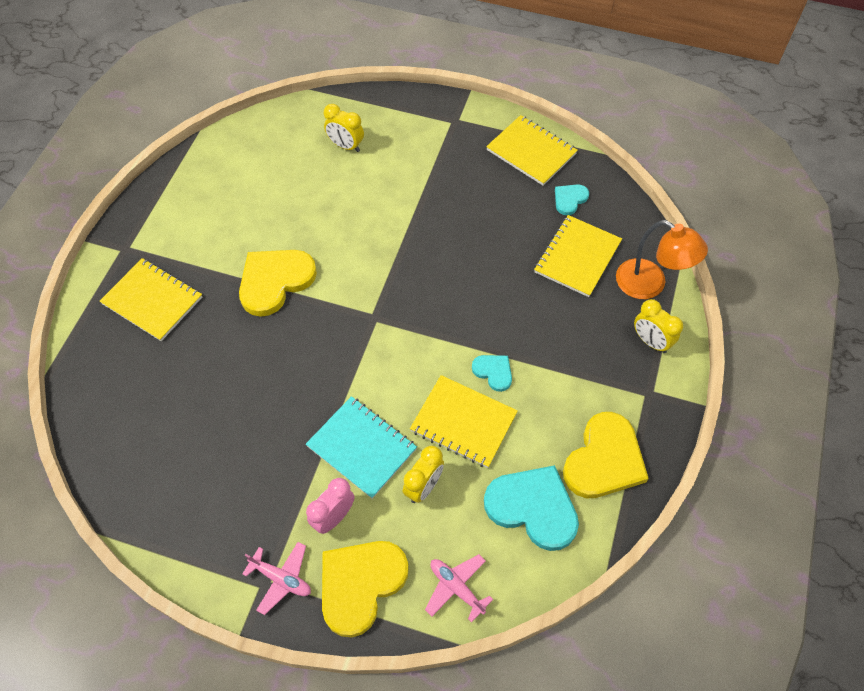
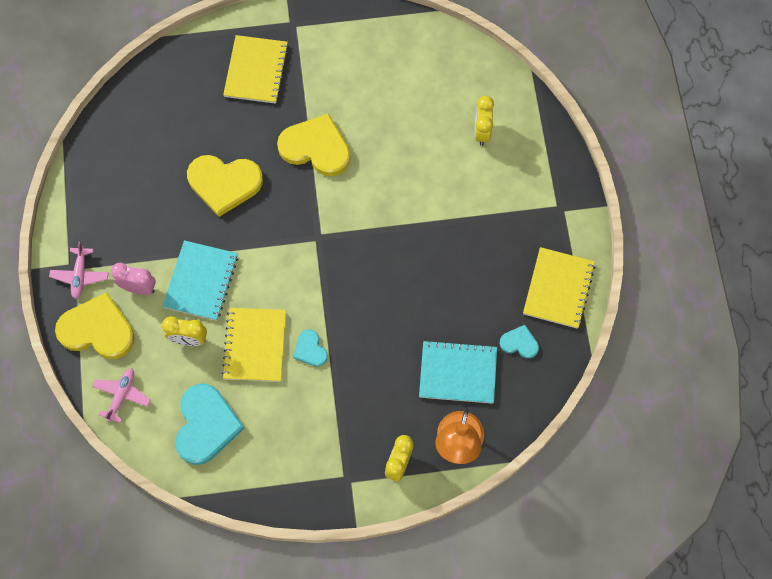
camera: 65 degrees right, 10 degrees up
turquoise heart [472,355,512,392] -> turquoise heart turned 135 degrees clockwise [293,329,328,367]
yellow notebook [534,215,622,297] -> turquoise notebook [419,340,497,404]
yellow heart [563,412,649,498] -> yellow heart moved to [187,155,263,217]

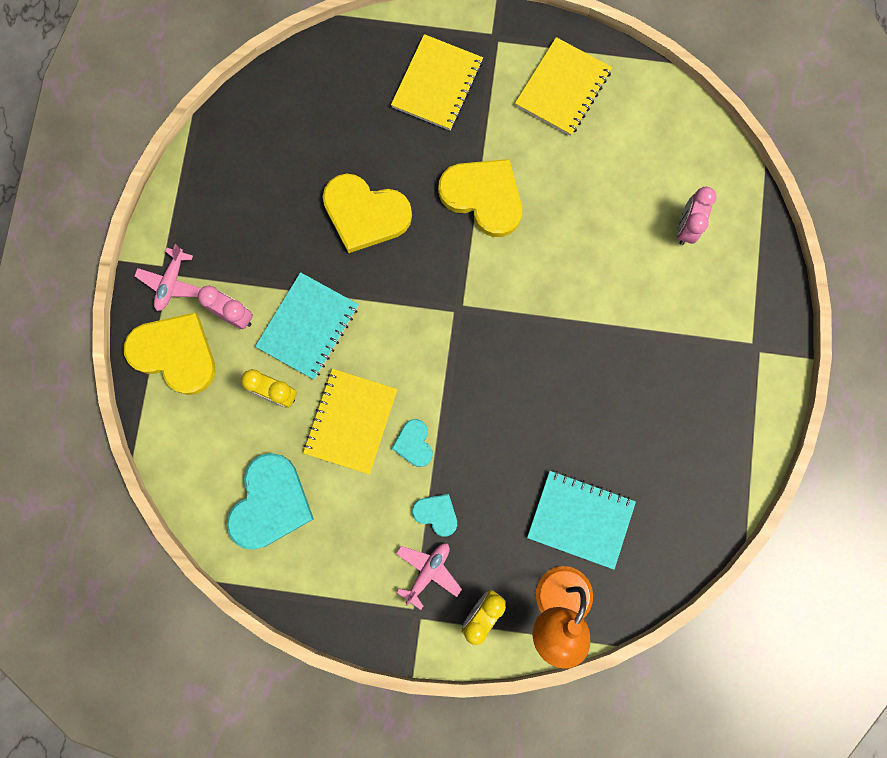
camera: 15 degrees right, 10 degrees up
pink plane [92,368,150,423] -> pink plane moved to [396,544,462,610]
yellow clock [474,96,494,146] -> pink clock [677,187,717,245]
turquoise heart [500,325,539,359] -> turquoise heart moved to [412,494,457,537]
yellow notebook [523,247,595,329] -> yellow notebook moved to [515,37,612,136]

